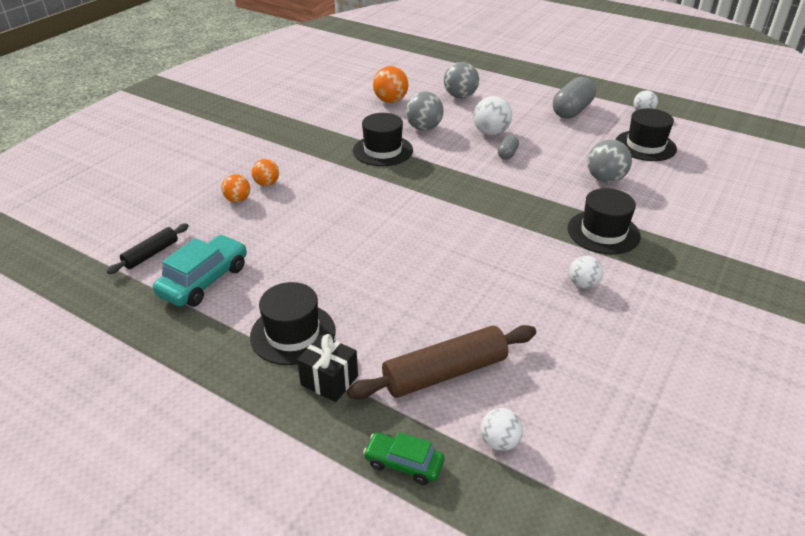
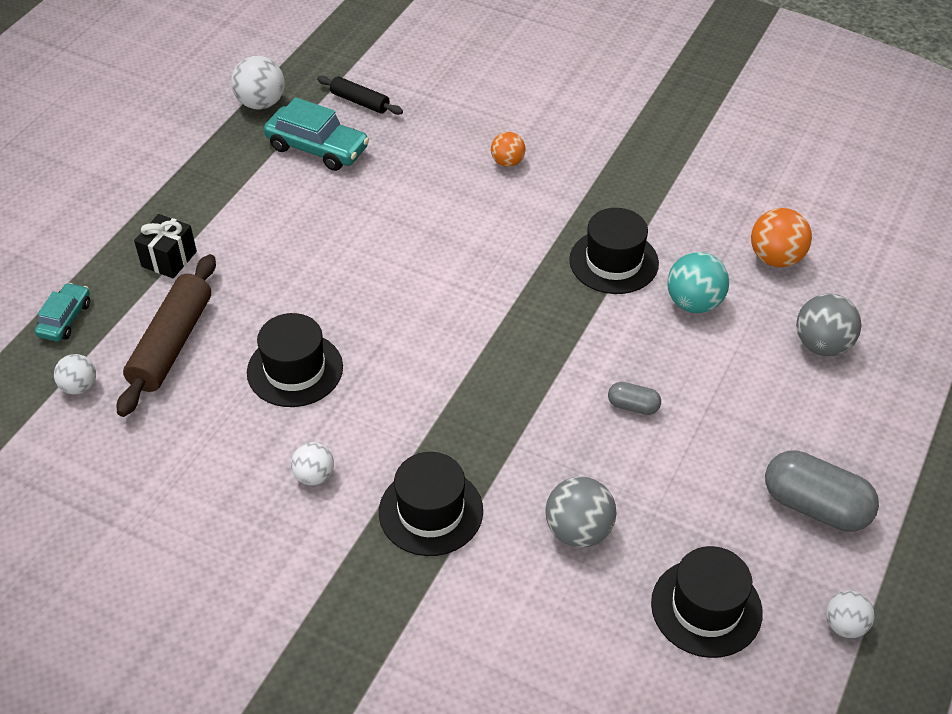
camera: 85 degrees right, 10 degrees up
orange ball [221,174,250,203] -> none
black hat [250,282,335,365] -> black hat moved to [247,313,343,407]
brown rolling pin [347,325,536,400] -> brown rolling pin turned 45 degrees clockwise [117,254,216,417]
green car [363,432,444,485] -> turquoise car [35,283,90,341]
grey ball [405,92,444,131] -> turquoise ball [667,252,729,313]
white ball [473,96,512,136] -> white ball moved to [231,56,285,110]

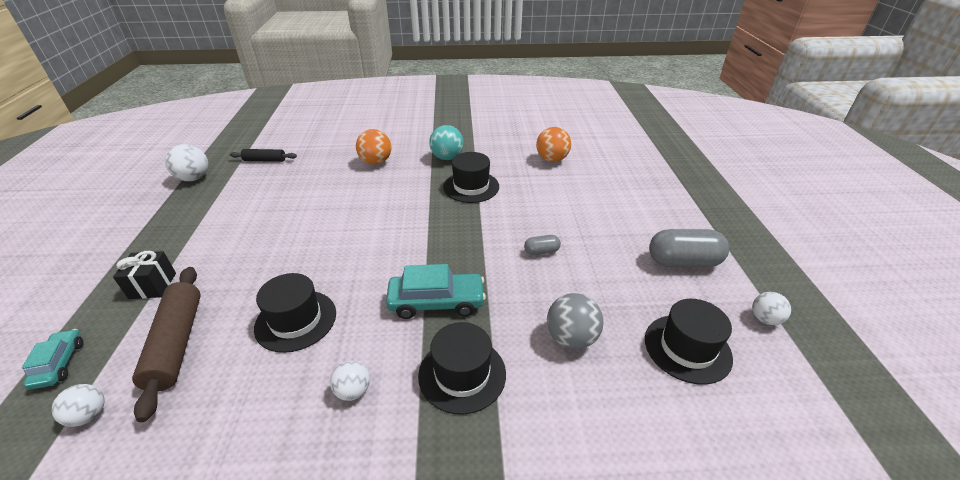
camera: 30 degrees left, 10 degrees down
turquoise car [264,97,369,171] -> turquoise car moved to [386,264,486,319]
orange ball [491,132,526,167] -> orange ball [356,129,391,165], size x1.58
turquoise ball [667,252,729,313] -> turquoise ball moved to [429,125,464,160]
grey ball [796,293,862,356] -> none

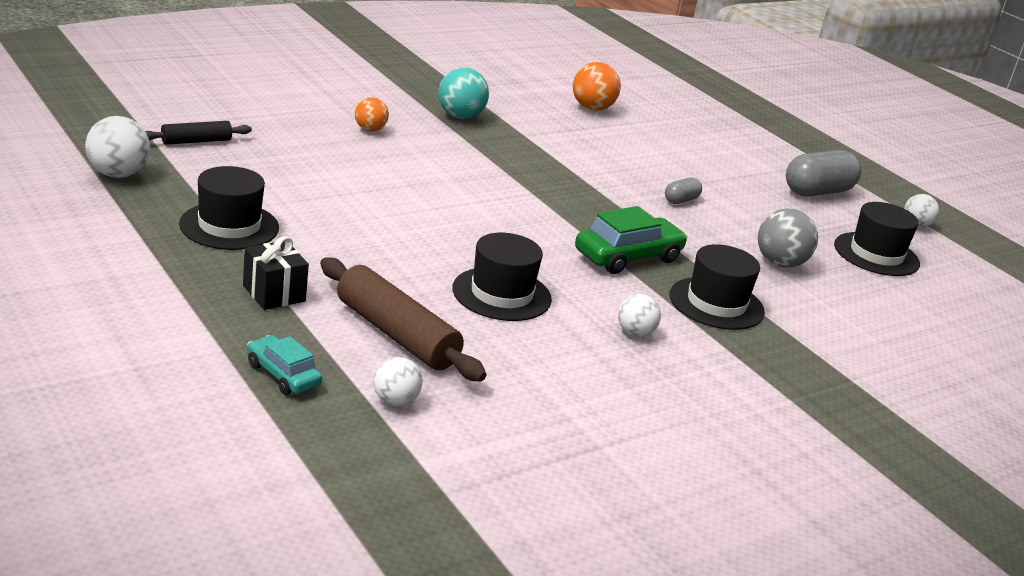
camera: 35 degrees left, 10 degrees down
orange ball [356,129,391,165] -> orange ball [355,97,389,131], size x0.63
turquoise car [386,264,486,319] -> green car [575,206,688,274]
black hat [443,152,499,203] -> black hat moved to [179,166,279,250]

